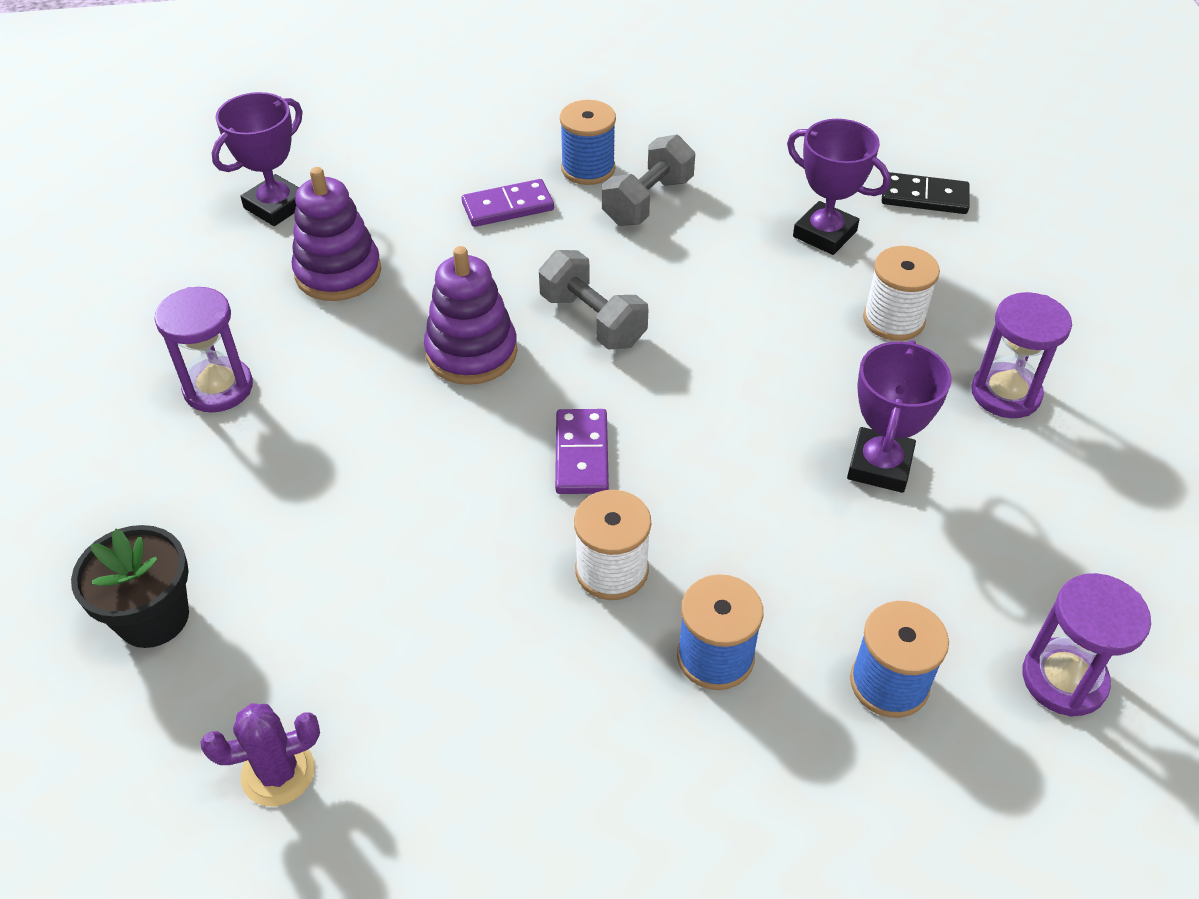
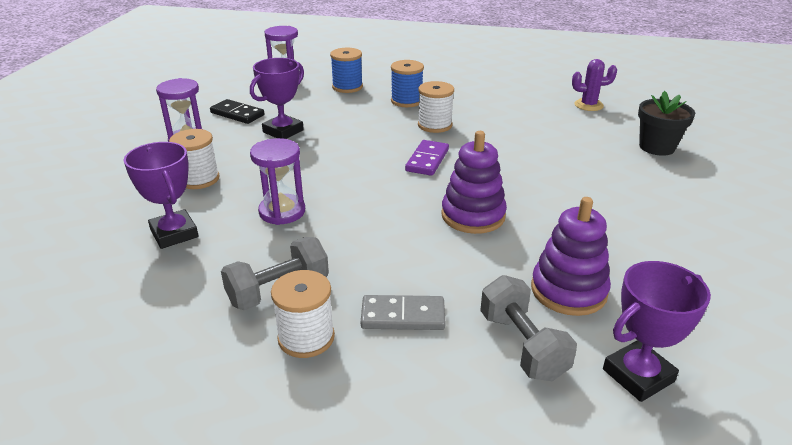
camera: 160 degrees left, 15 degrees down
purple hourglass [154,287,253,412] -> purple hourglass moved to [250,138,305,225]
purple domino [462,179,554,227] -> grey domino [361,295,446,330]
grey dumbbell [539,250,648,350] -> grey dumbbell moved to [480,275,577,381]
blue spool [560,100,616,185] -> white spool [271,270,335,358]
black domino [882,172,970,214] -> black domino moved to [210,99,264,124]

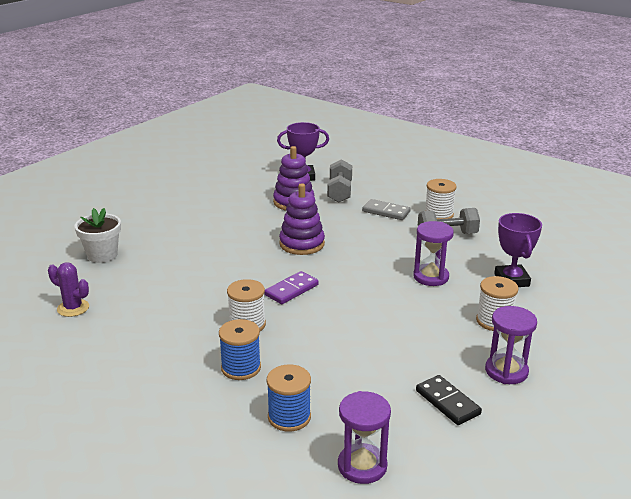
camera: 155 degrees left, 5 degrees down
purple trophy [250,58,304,139] -> none
black flower pot [638,91,695,156] -> white flower pot [75,208,121,263]

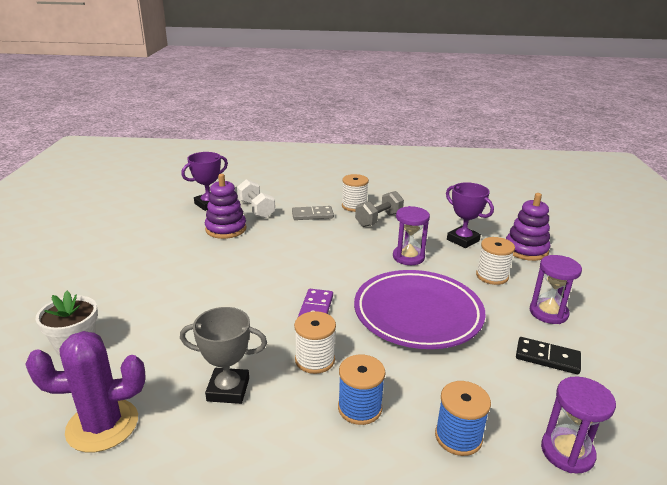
camera: 35 degrees left, 0 degrees up
purple cactus [48,262,89,317] -> purple cactus [25,331,146,453], size x1.68
purple stacking toy [279,183,325,255] -> purple stacking toy moved to [506,193,550,261]
grey dumbbell [327,159,352,203] -> white dumbbell [237,179,275,219]
none -> grey trophy [180,307,267,404]
none -> purple plate [354,270,486,349]

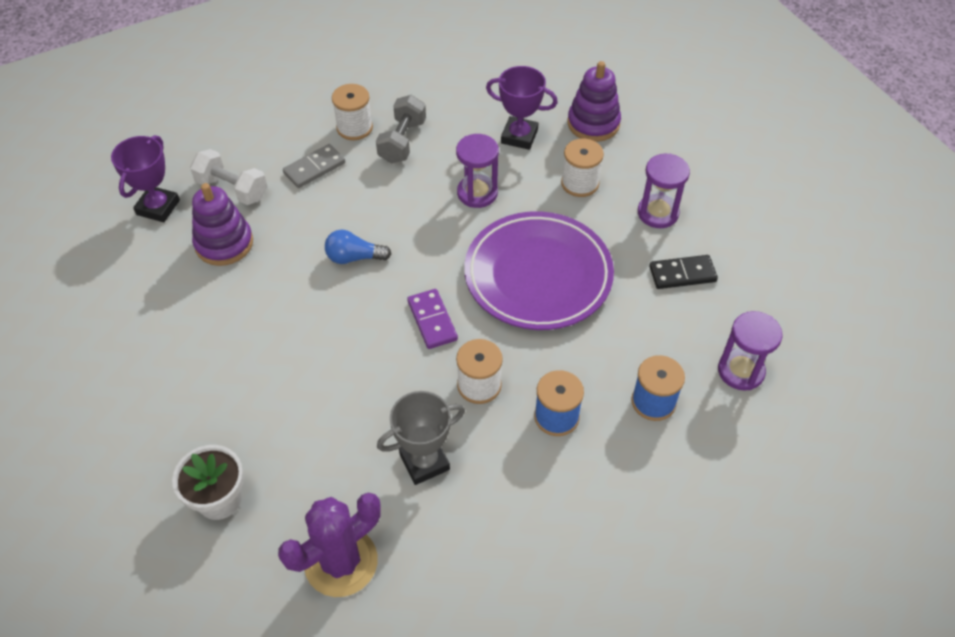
camera: 30 degrees left, 25 degrees up
none -> blue light bulb [325,230,391,264]

